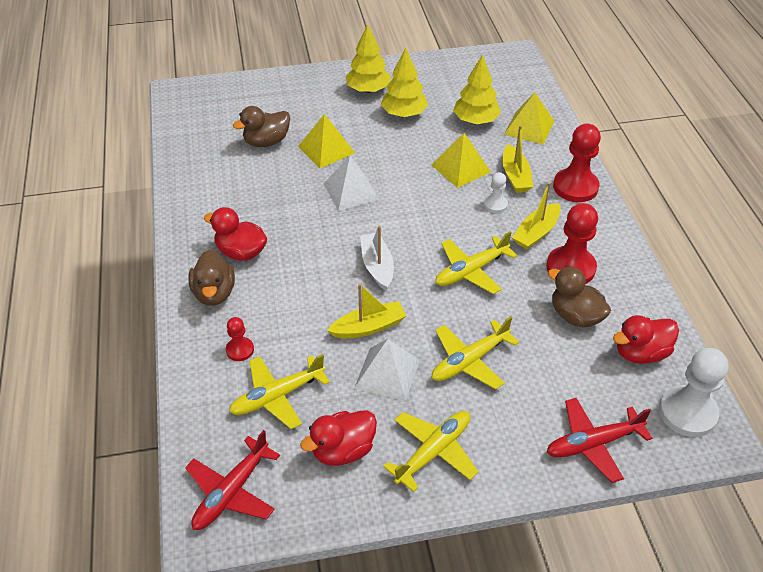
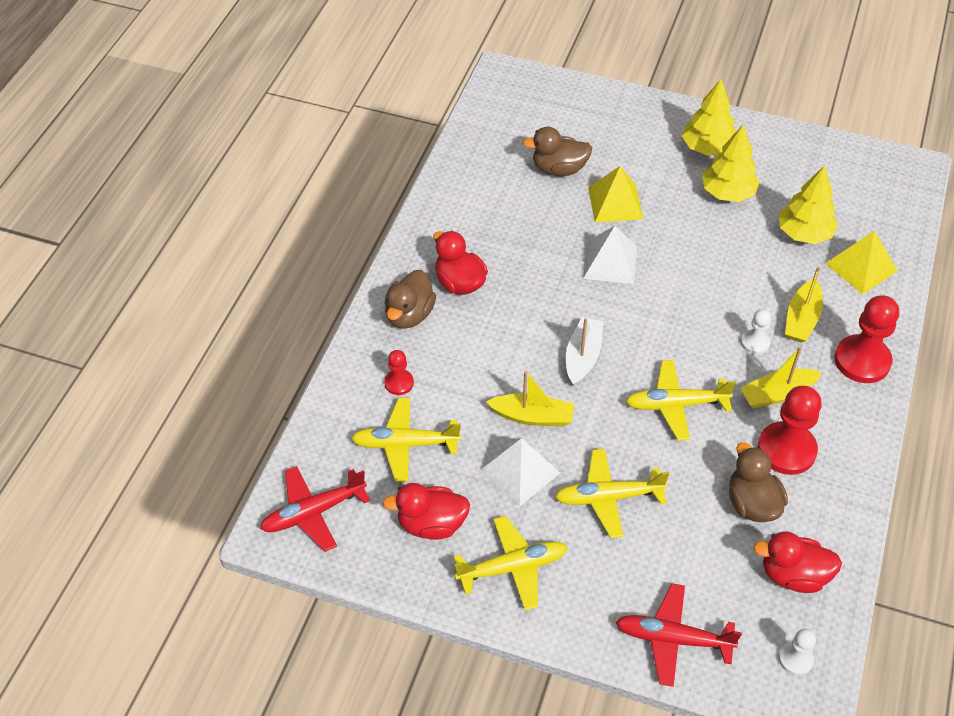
camera: 30 degrees right, 5 degrees up
yellow pyramid [432,133,491,188] -> none
white pawn [659,348,729,437] -> white pawn [779,629,816,676], size x0.52

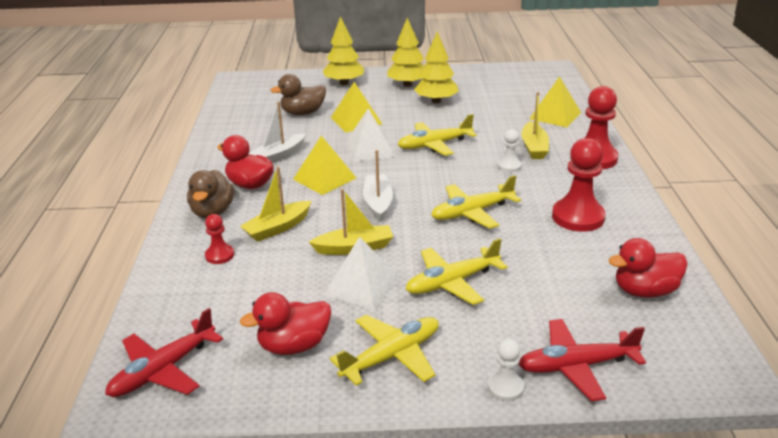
camera: 20 degrees left, 20 degrees down
yellow plane [351,398,461,482] -> yellow plane moved to [398,114,477,156]
brown duck [729,442,788,522] -> none
yellow boat [740,346,822,408] -> yellow boat moved to [240,167,311,242]
yellow tree [779,165,838,244] -> yellow tree moved to [322,16,364,85]
white pawn [779,629,816,676] -> white pawn moved to [488,339,524,401]
none -> white boat [248,101,306,163]
none -> yellow pyramid [293,136,356,195]

